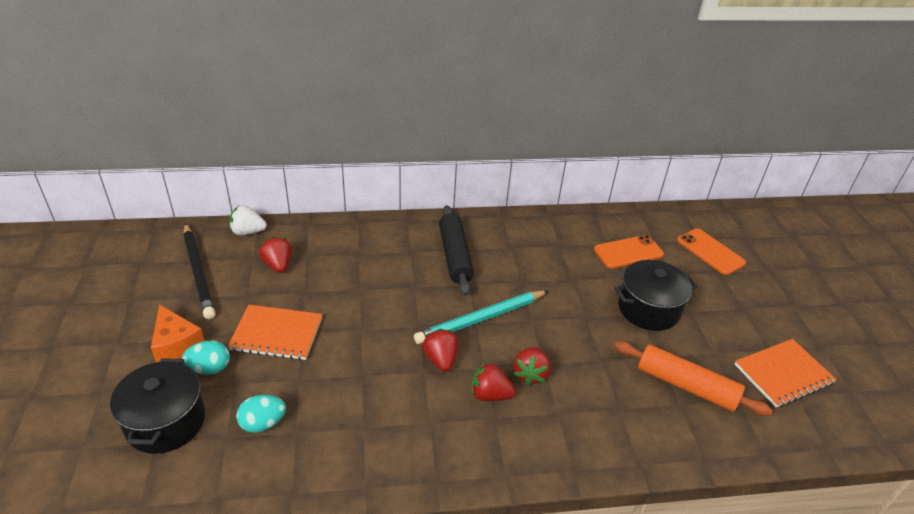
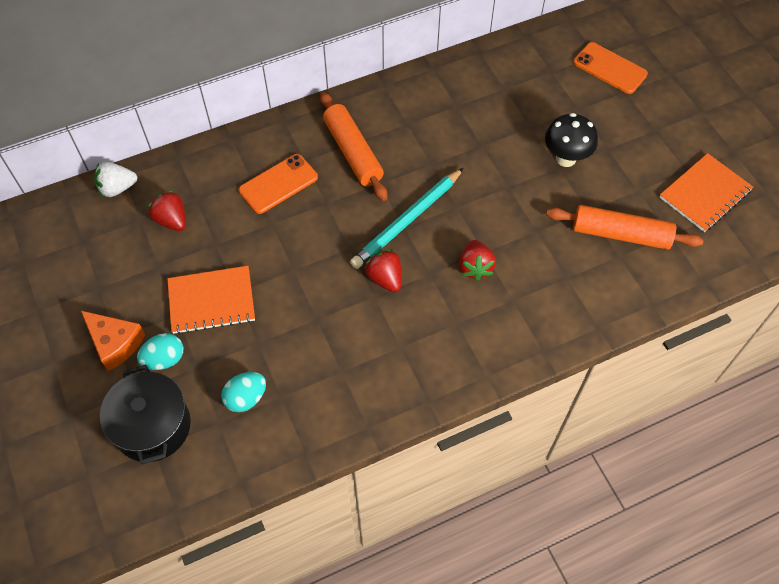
camera: 15 degrees left, 20 degrees up
black pencil [183,223,215,319] -> none
black rolling pin [439,205,474,296] -> orange rolling pin [320,92,387,201]
red strawberry [471,361,516,401] -> none
orange phone [594,235,664,269] -> orange phone moved to [239,154,318,214]
black pot [614,260,698,331] -> black mushroom [545,113,598,167]

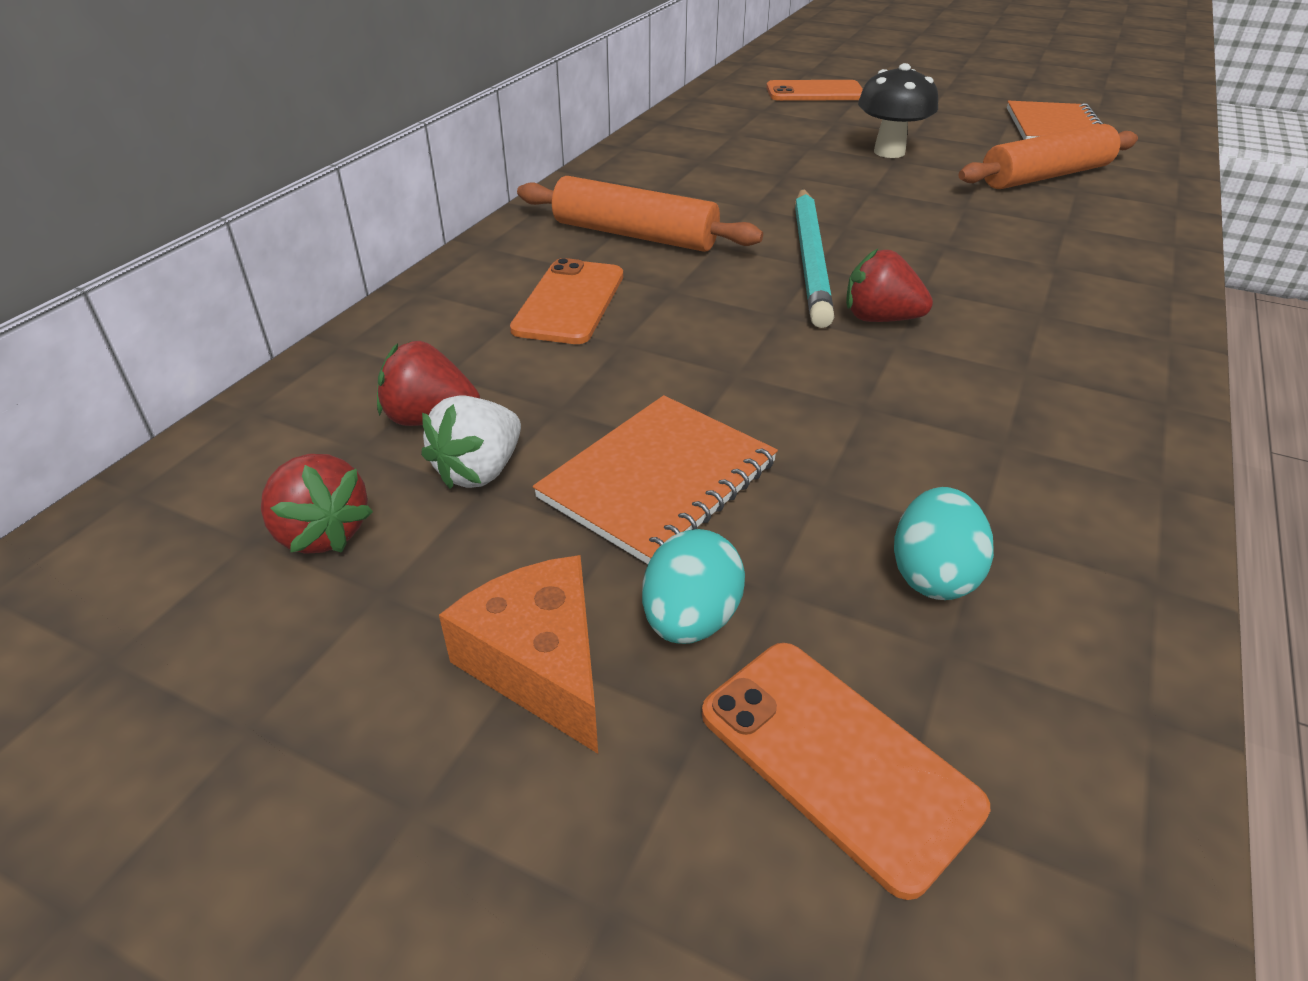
camera: 40 degrees left, 20 degrees down
orange cheese [81,311,145,371] -> orange cheese turned 120 degrees counterclockwise [439,555,598,754]
white strawberry [94,162,138,197] -> white strawberry moved to [421,395,521,489]
black pot [100,365,191,465] -> orange phone [702,643,990,900]
red strawberry [459,240,496,281] -> red strawberry moved to [261,454,373,553]

